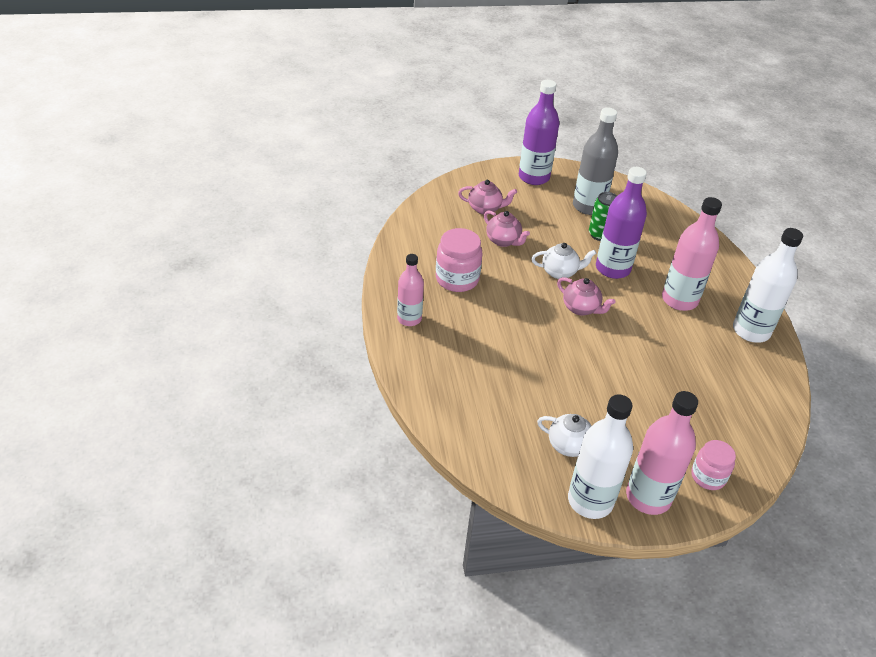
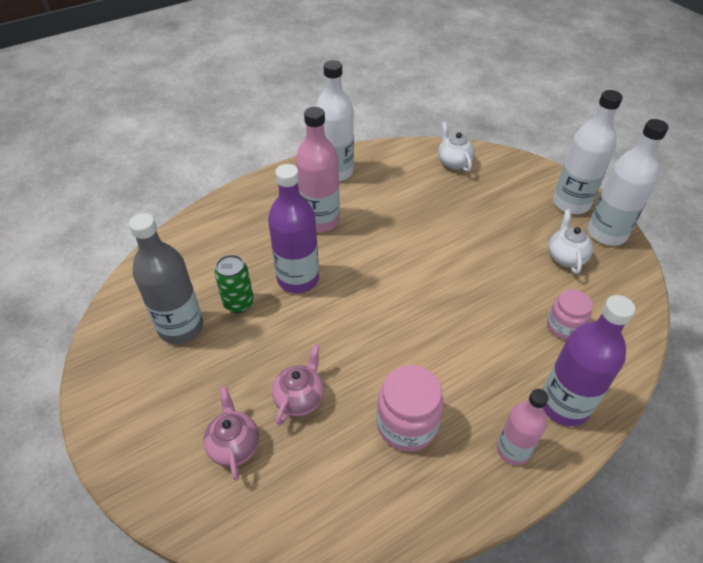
camera: 110 degrees left, 5 degrees up
purple bottle [519,80,559,185] -> purple bottle moved to [542,295,635,426]
white teapot [531,243,596,279] -> white teapot moved to [438,122,475,172]
pink teapot [557,277,615,315] -> none
pink bottle [626,391,698,515] -> white bottle [553,90,623,214]
pink jar [691,440,736,490] -> pink jar moved to [547,289,593,340]

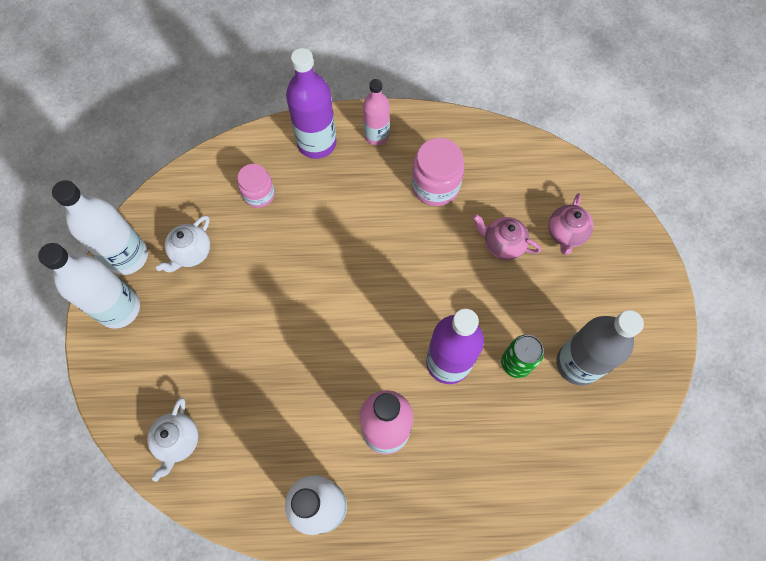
camera: 150 degrees left, 20 degrees up
pink teapot [272,344,324,425] -> pink teapot turned 60 degrees clockwise [473,214,541,260]

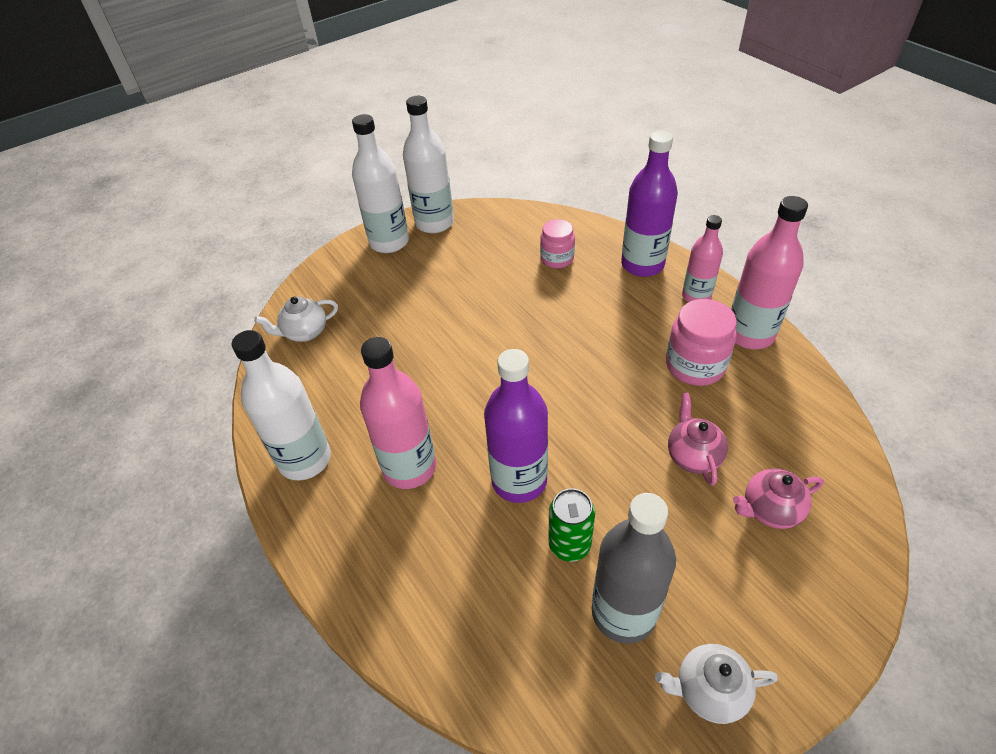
camera: 60 degrees right, 20 degrees down
white teapot [156,215,210,272] -> white teapot moved to [655,644,778,724]
none -> pink bottle [731,196,808,349]

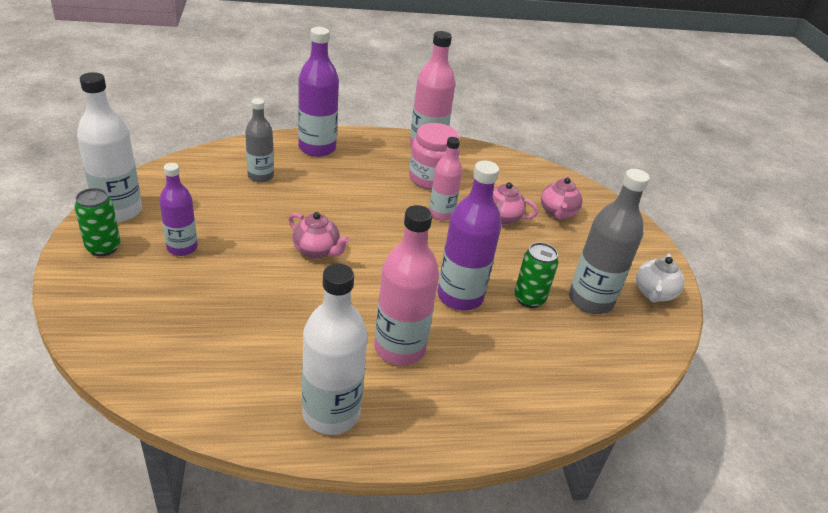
camera: 70 degrees left, 10 degrees down
white teapot [254,297,338,342] -> none
white bottle [352,114,409,253] -> green can [74,188,121,256]
pink jar [540,219,575,268] -> grey bottle [245,98,274,183]
pink bottle [682,215,723,302] -> pink bottle moved to [429,137,462,221]
none -> purple bottle [159,163,198,256]
none -> pink teapot [288,212,349,259]

